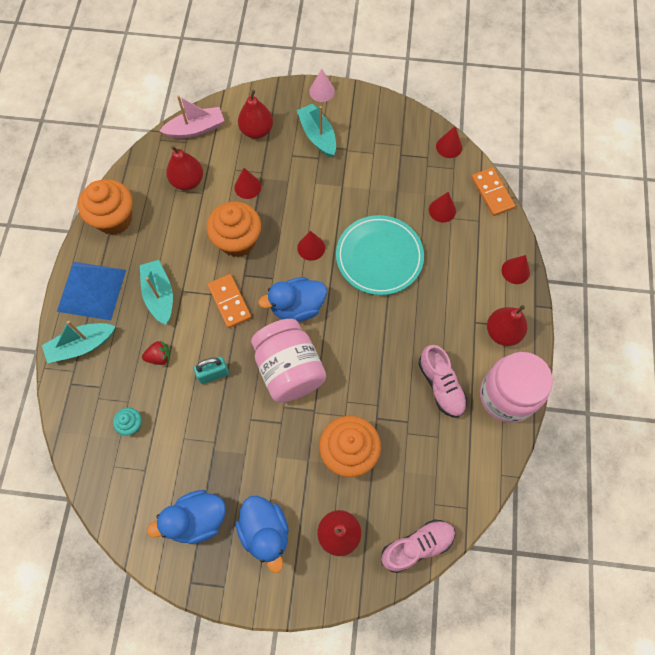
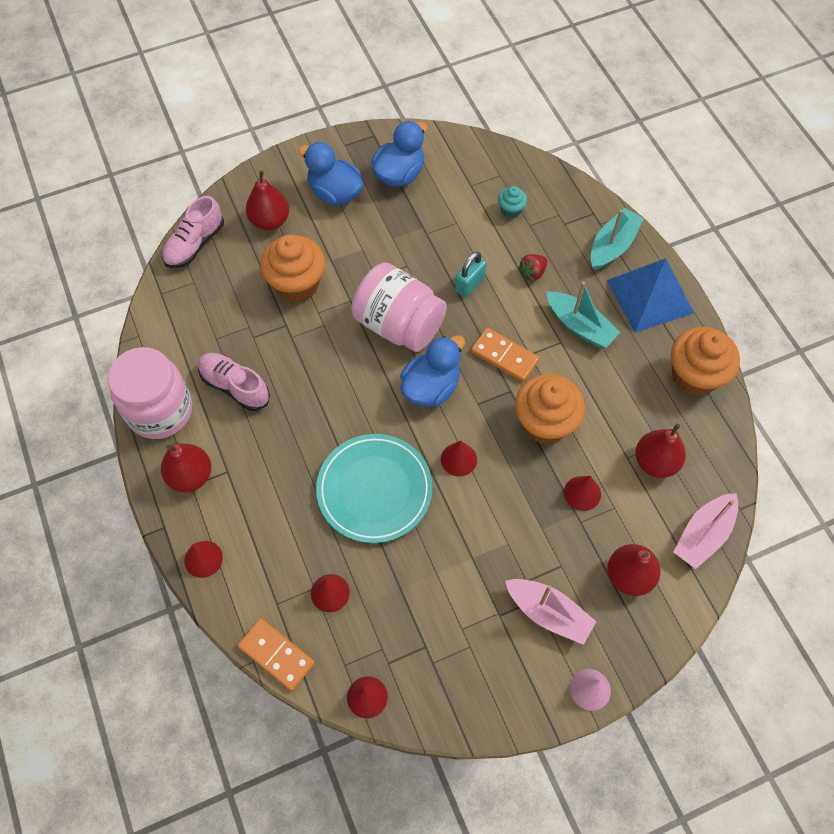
camera: 150 degrees right, 5 degrees down
turquoise boat [297,104,336,157] -> pink boat [505,579,597,645]

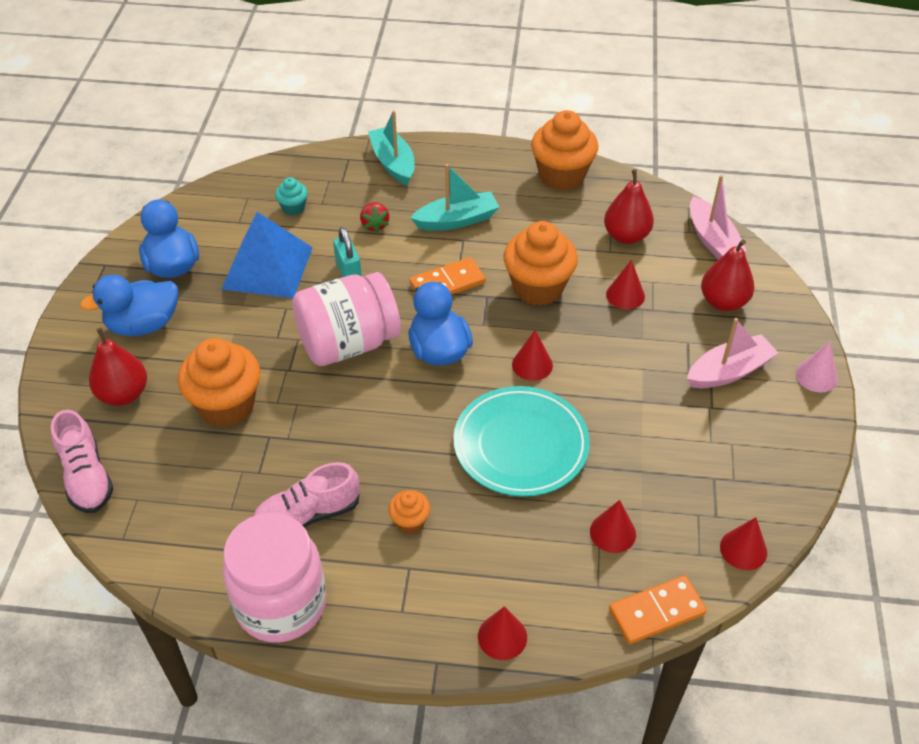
camera: 60 degrees left, 15 degrees down
red pear [161,443,211,492] -> none
blue pyramid [606,258,694,333] -> blue pyramid moved to [221,212,313,298]
none -> orange cupcake [388,490,430,534]

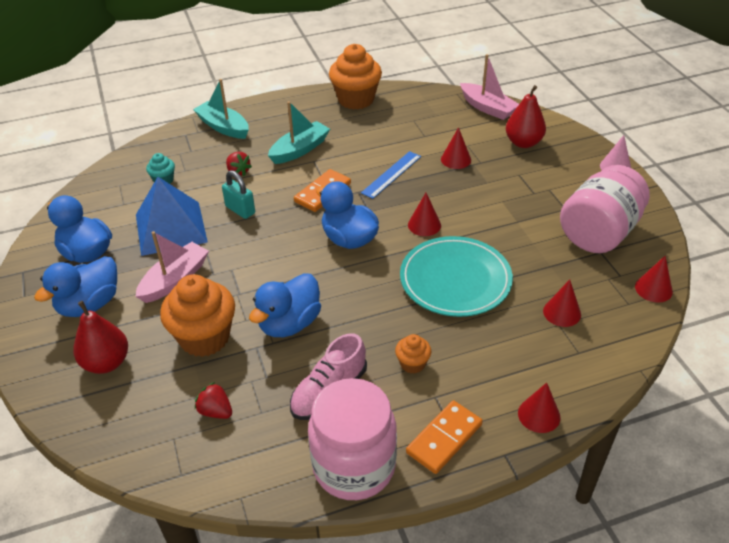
camera: 25 degrees left, 5 degrees down
pink shoe [51,409,114,513] -> none
pink jar [292,272,401,366] -> pink jar moved to [560,165,650,253]
orange cupcake [503,221,578,306] -> blue ruler [361,151,421,199]
red pear [604,169,654,244] -> none
orange domino [609,575,707,644] -> orange domino moved to [406,400,483,474]
pink boat [687,318,778,388] -> pink boat moved to [135,231,209,303]
none -> red strawberry [195,382,232,419]
none -> blue duck [249,273,321,337]

